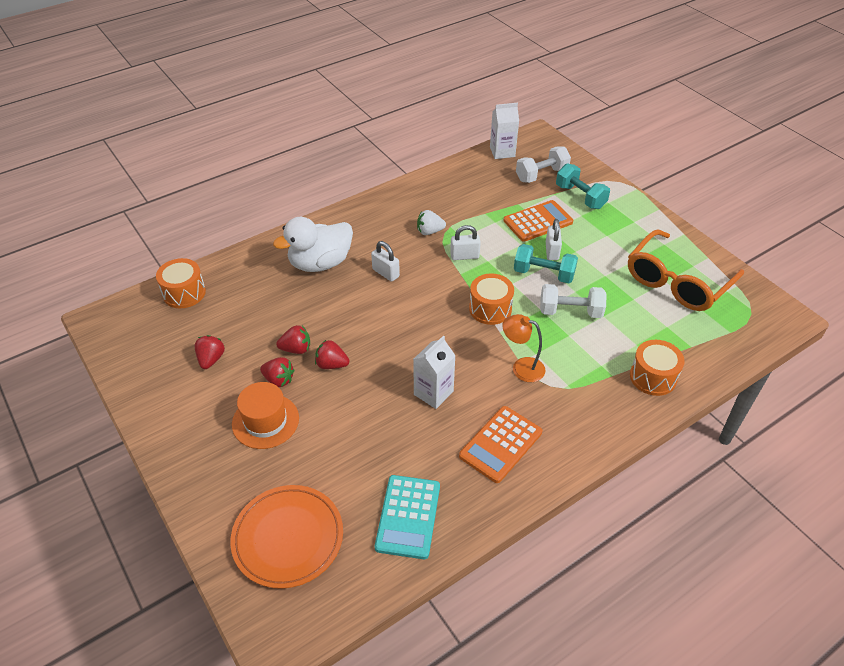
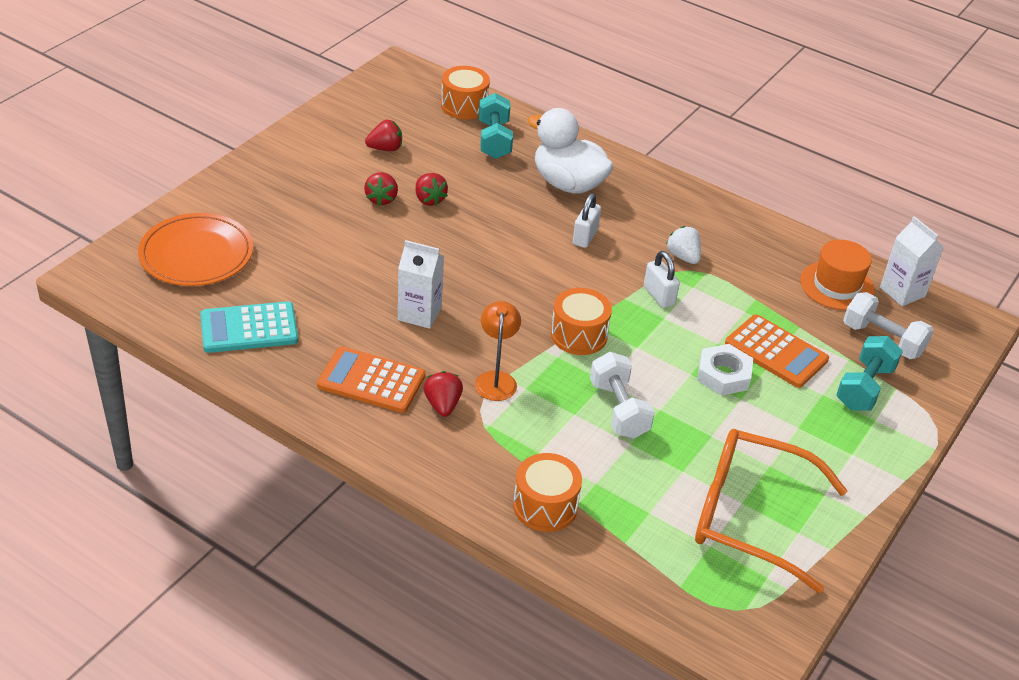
camera: 65 degrees right, 5 degrees down
orange hat [232,382,299,449] -> orange hat moved to [800,240,875,310]
red strawberry [315,340,349,369] -> red strawberry moved to [424,371,463,417]
turquoise dumbbell [514,244,578,283] -> turquoise dumbbell moved to [479,93,513,159]
white padlock [546,219,562,260] -> white nut [697,344,753,396]

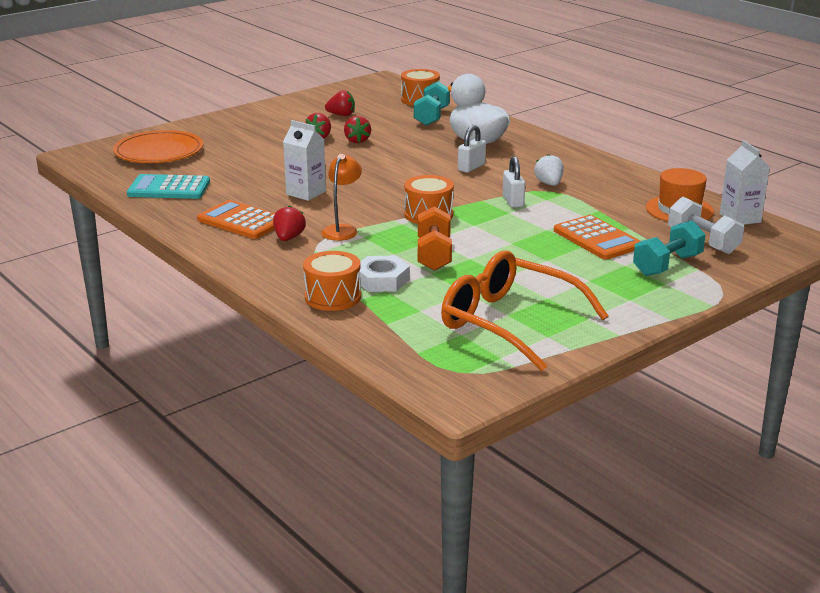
camera: 20 degrees right, 15 degrees down
white dumbbell [590,352,655,439] -> orange dumbbell [418,207,452,271]
white nut [697,344,753,396] -> white nut moved to [359,256,410,292]

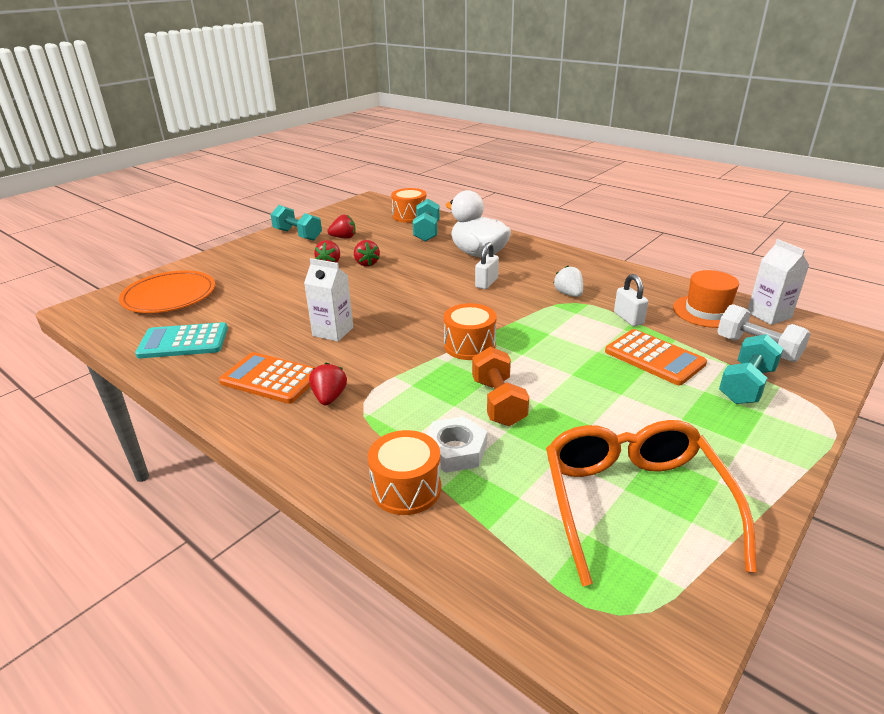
camera: 10 degrees left, 5 degrees up
orange lamp [321,154,362,241] -> none
orange glasses [441,250,608,371] -> orange glasses turned 60 degrees clockwise [546,420,757,586]
white padlock [503,156,525,208] -> white padlock moved to [614,274,648,326]
none -> turquoise dumbbell [270,205,322,241]

